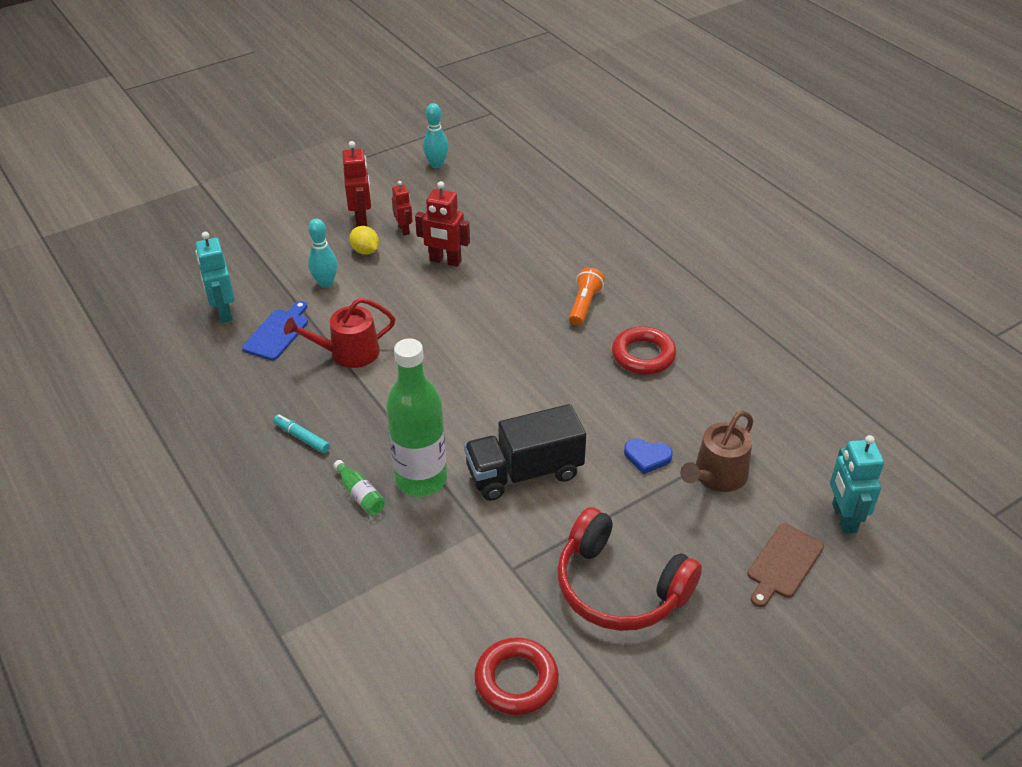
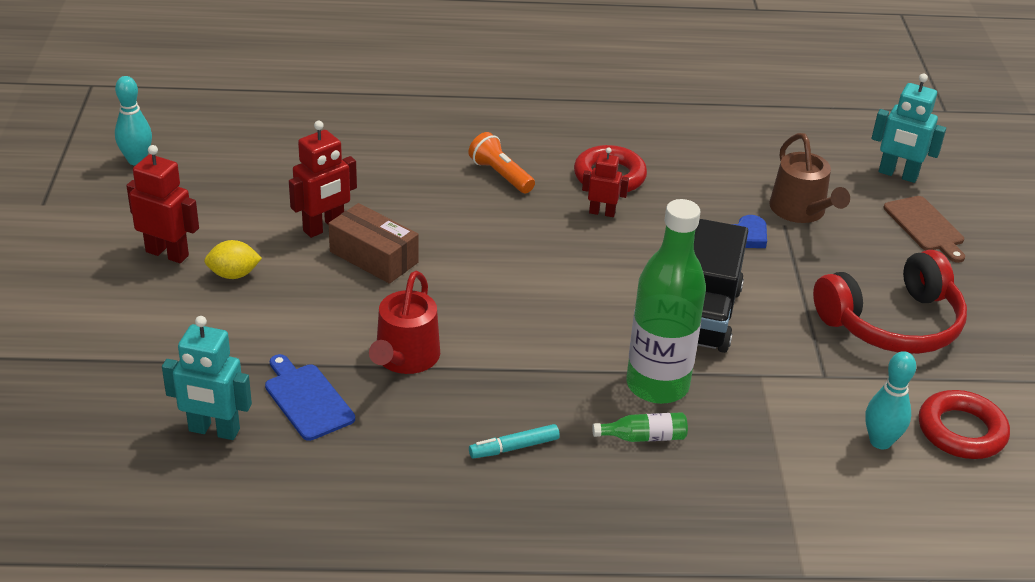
camera: 60 degrees left, 5 degrees down
turquoise bowling pin [308,219,338,288] -> turquoise bowling pin moved to [865,351,916,449]
red robot [392,181,413,236] -> red robot moved to [582,147,629,217]
none -> brown box [328,203,419,284]

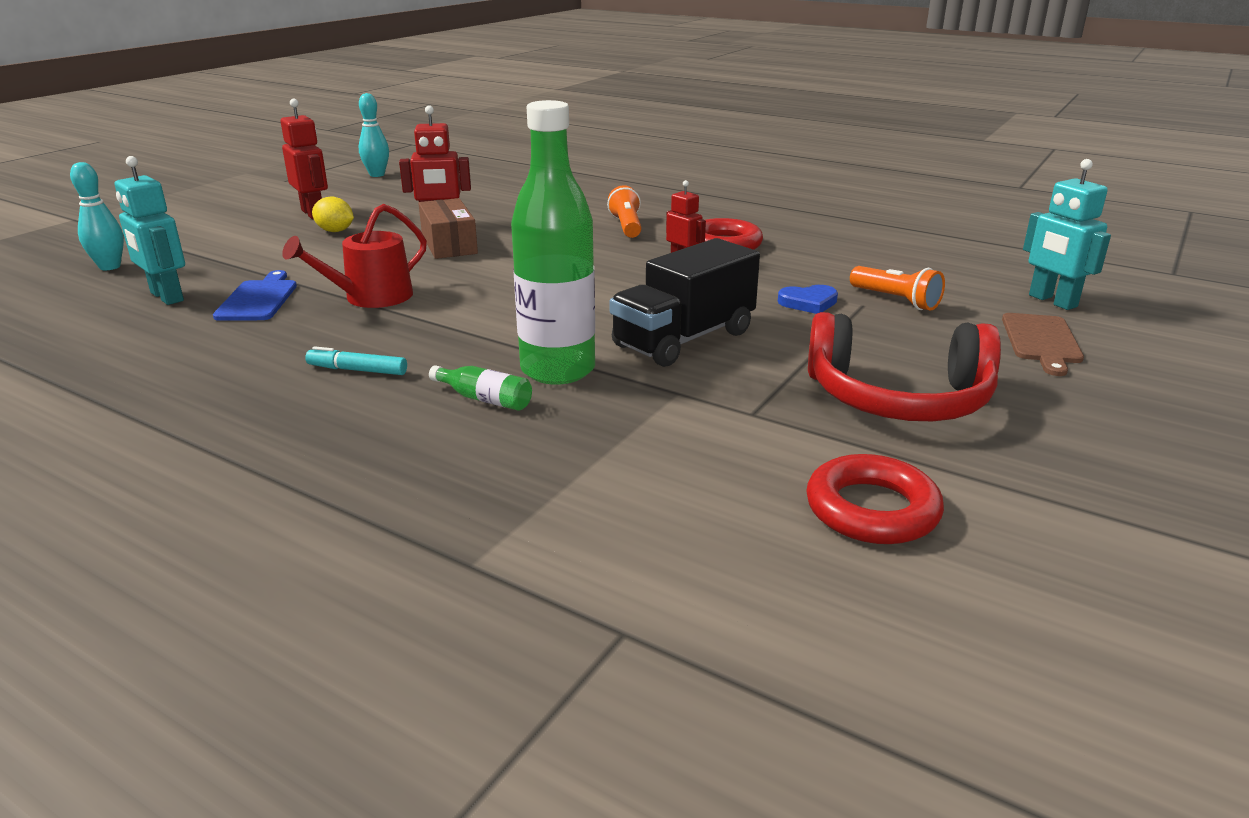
camera: 35 degrees right, 10 degrees down
brown watering can [769,133,850,223] -> orange flashlight [850,266,945,310]
turquoise bowling pin [865,351,916,449] -> turquoise bowling pin moved to [70,162,124,270]

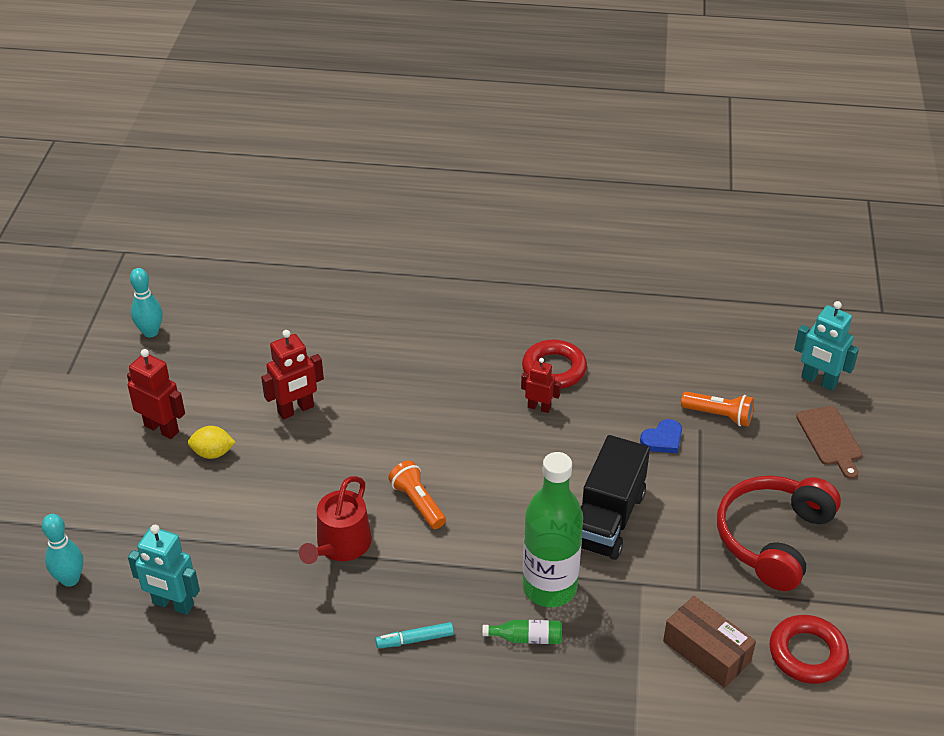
camera: 25 degrees left, 15 degrees up
blue cutting board [213,270,297,321] -> none
brown box [418,198,478,259] -> brown box moved to [663,596,756,688]
orange flashlight [607,185,641,238] -> orange flashlight moved to [388,460,446,529]
red headphones [808,312,1001,421] -> red headphones turned 135 degrees clockwise [717,476,841,591]

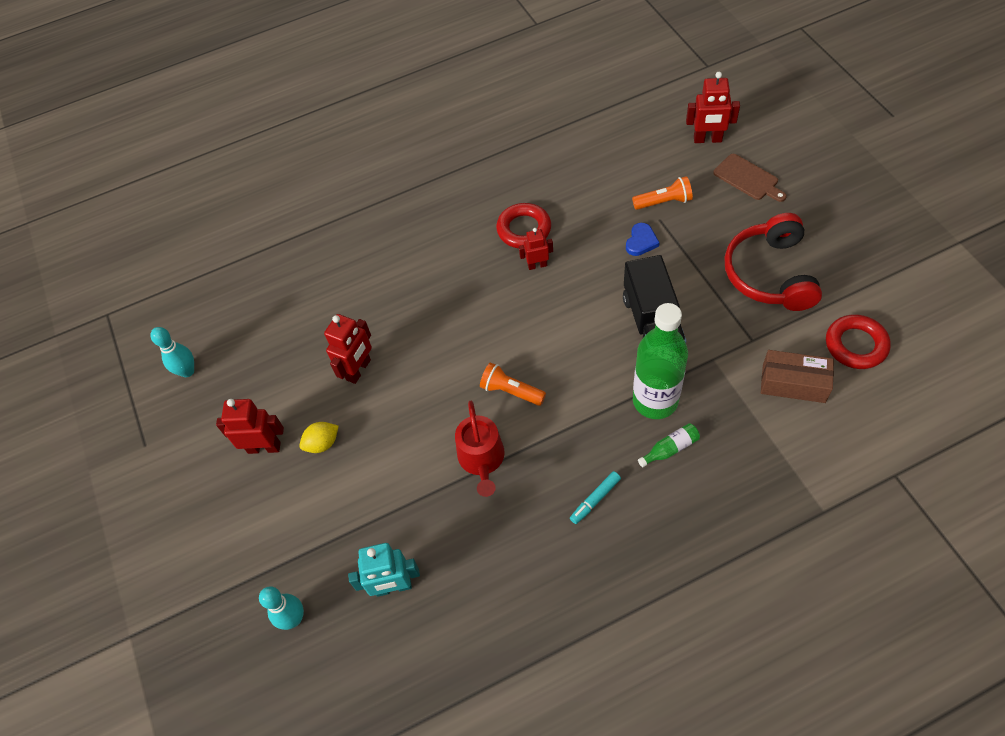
camera: 25 degrees left, 15 degrees up
turquoise robot [794,301,859,391] -> red robot [686,72,740,143]

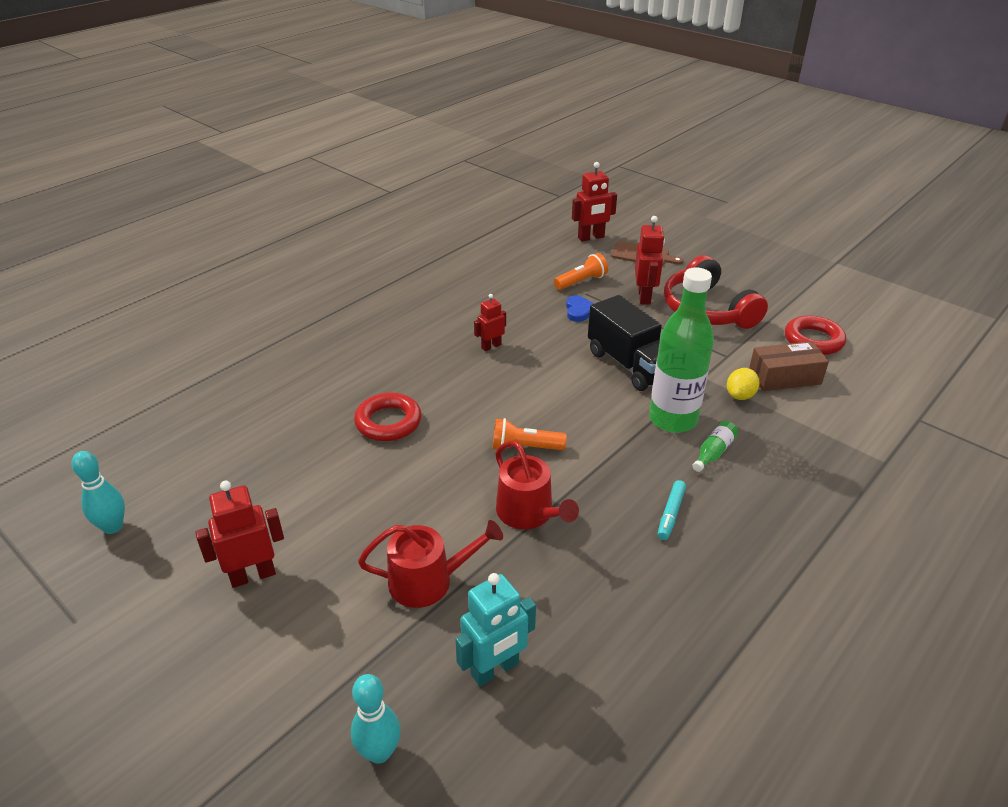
camera: 30 degrees left, 20 degrees down
yellow lemon [300,422,339,453] -> yellow lemon moved to [727,368,760,400]
red robot [324,314,372,384] -> red robot moved to [635,216,665,304]
red ring [496,203,551,249] -> red ring moved to [354,392,422,441]
none -> red watering can [358,520,503,608]

